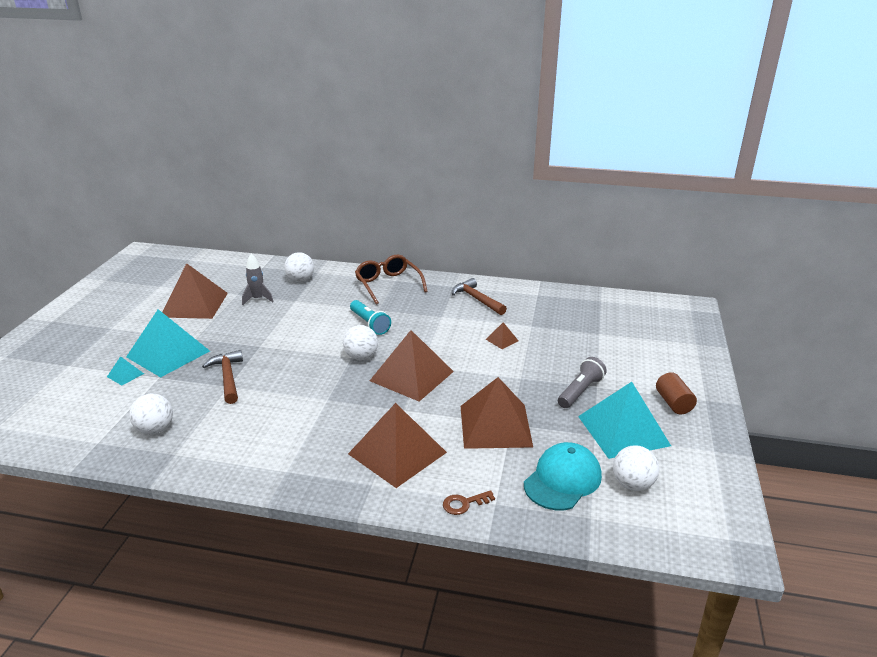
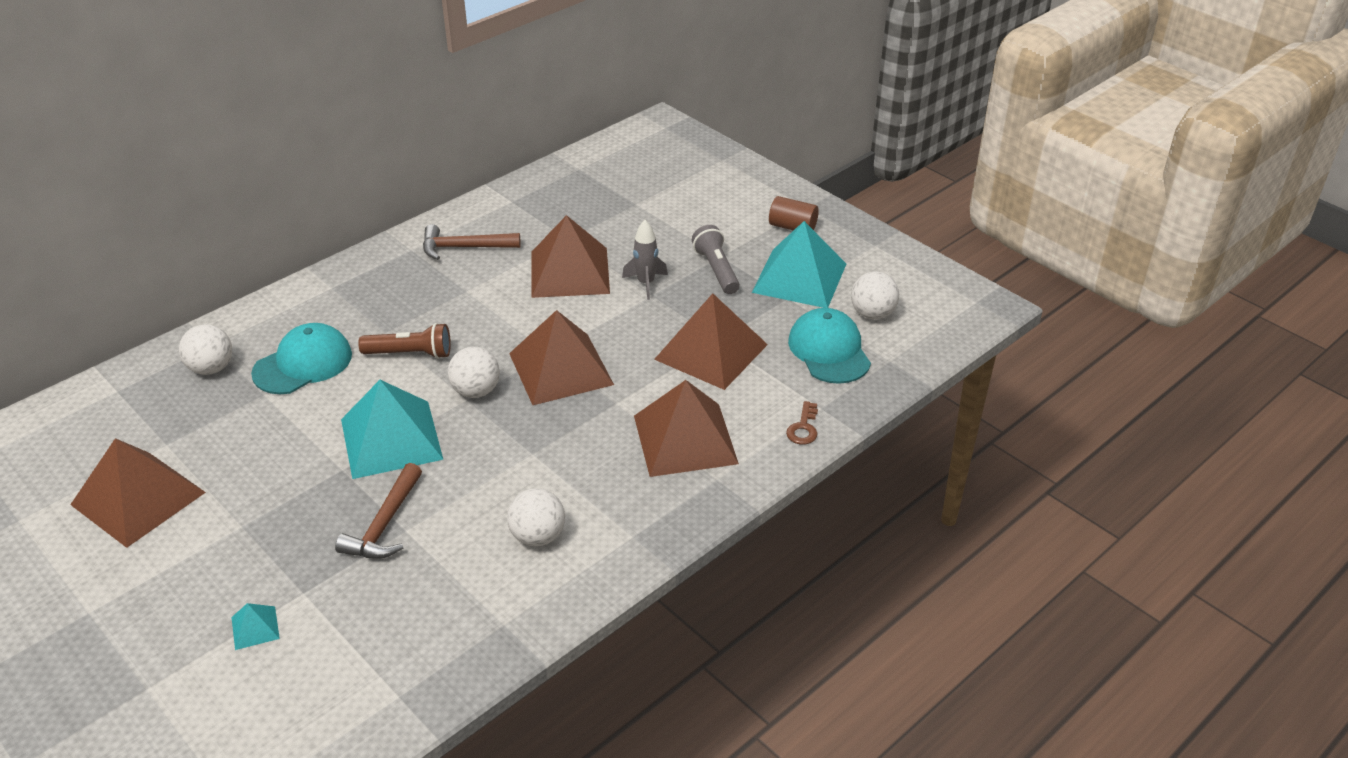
camera: 55 degrees left, 10 degrees up
turquoise pyramid [126,309,210,377] -> turquoise pyramid moved to [341,380,443,479]
white ball [129,394,173,434] -> white ball moved to [507,488,565,546]
brown hammer [202,350,243,404] -> brown hammer turned 90 degrees counterclockwise [335,463,422,559]
grey rocket [242,253,273,305] -> grey rocket moved to [622,220,668,300]
turquoise flashlight [350,300,391,335] -> brown flashlight [358,323,451,359]
brown glasses [355,255,428,305] -> none
brown pyramid [486,322,518,349] -> brown pyramid [532,215,610,298], size x2.38
none -> turquoise cap [251,323,352,394]

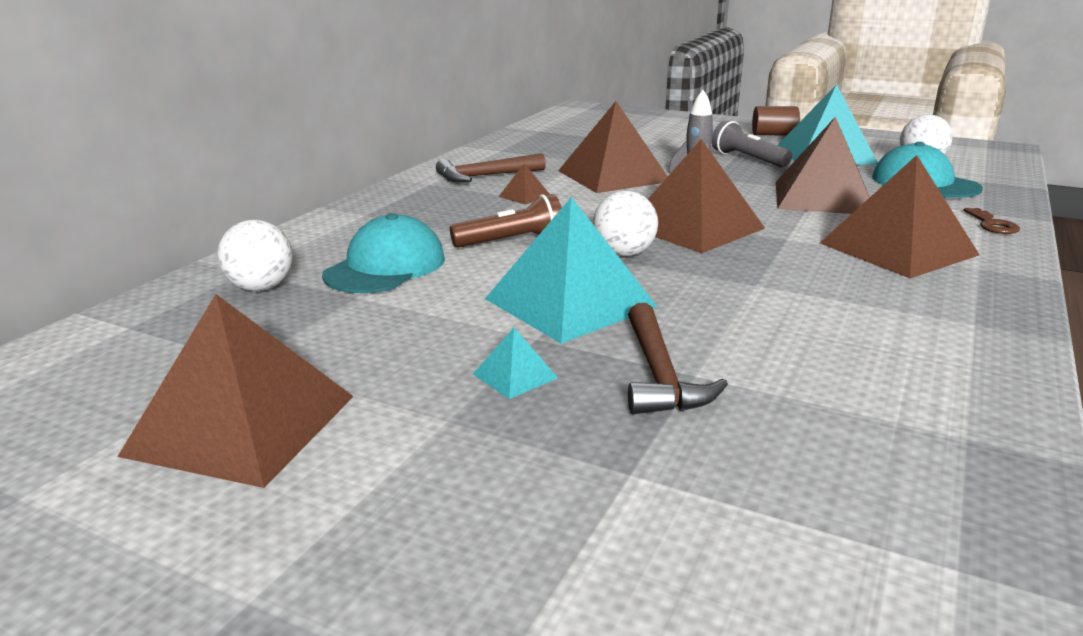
camera: 20 degrees left, 15 degrees down
turquoise pyramid [231,603,280,650] -> turquoise pyramid moved to [473,328,558,399]
white ball [507,488,565,546] -> none
none -> brown pyramid [498,164,550,205]

